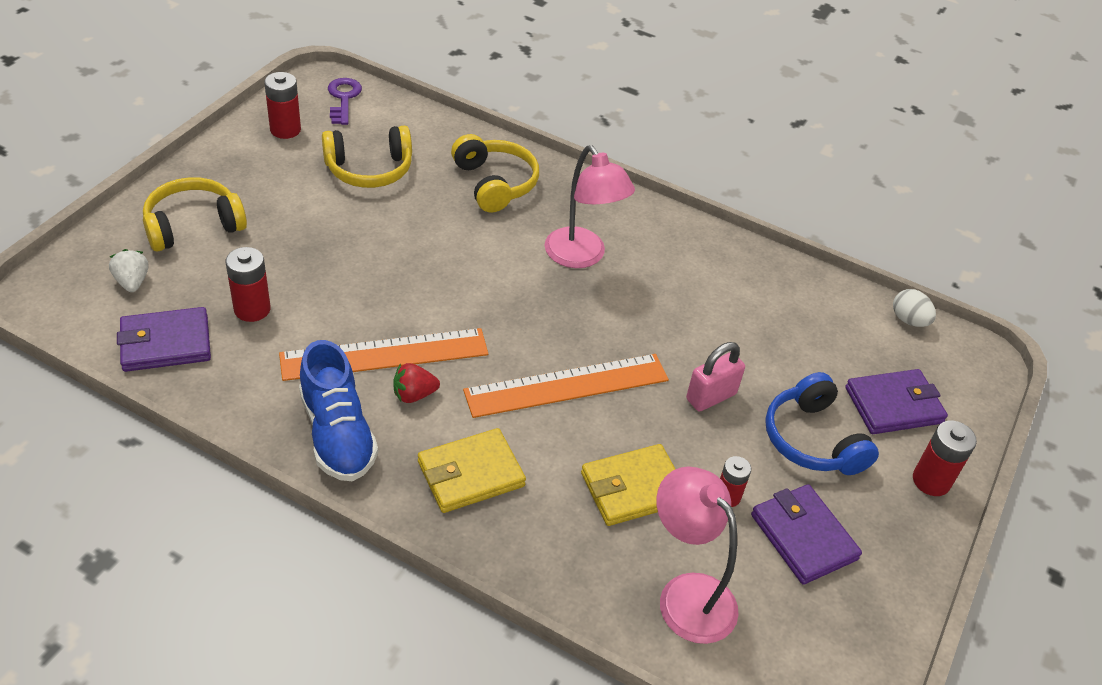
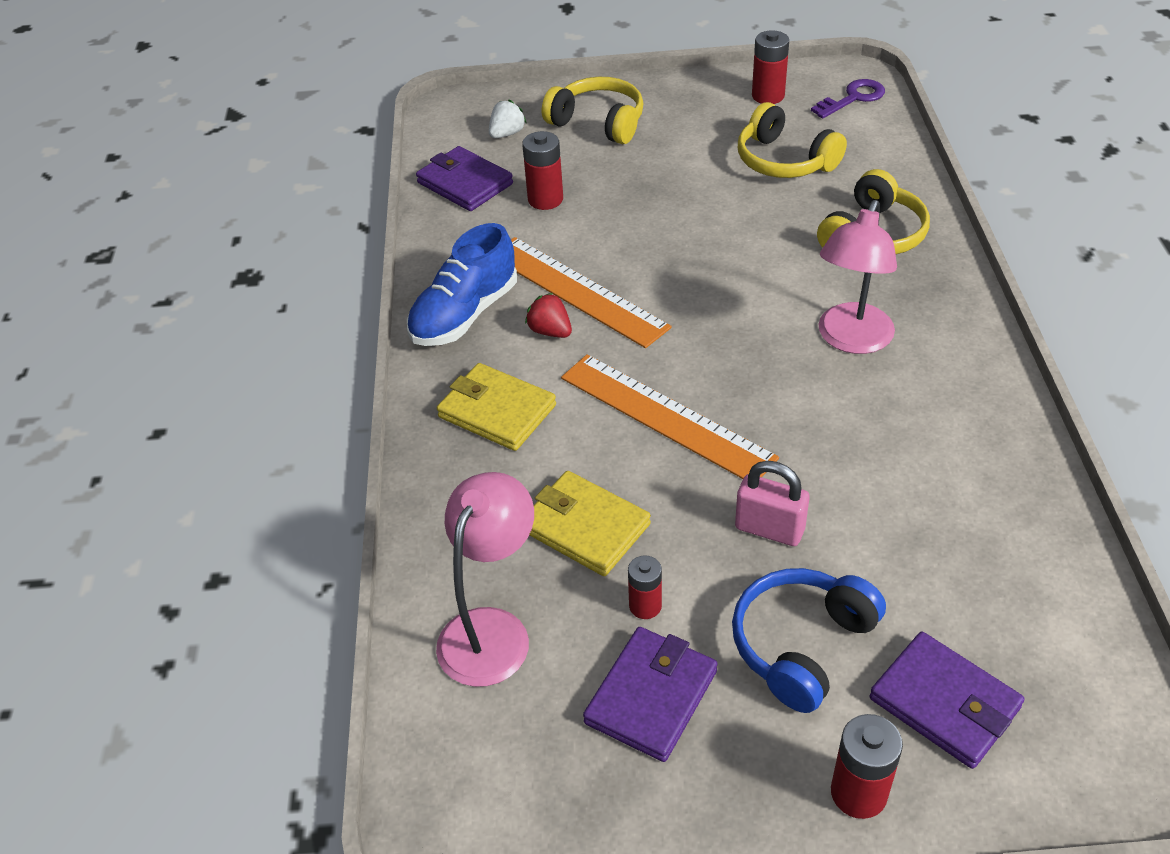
camera: 65 degrees right, 0 degrees up
white egg [893,289,936,327] -> none

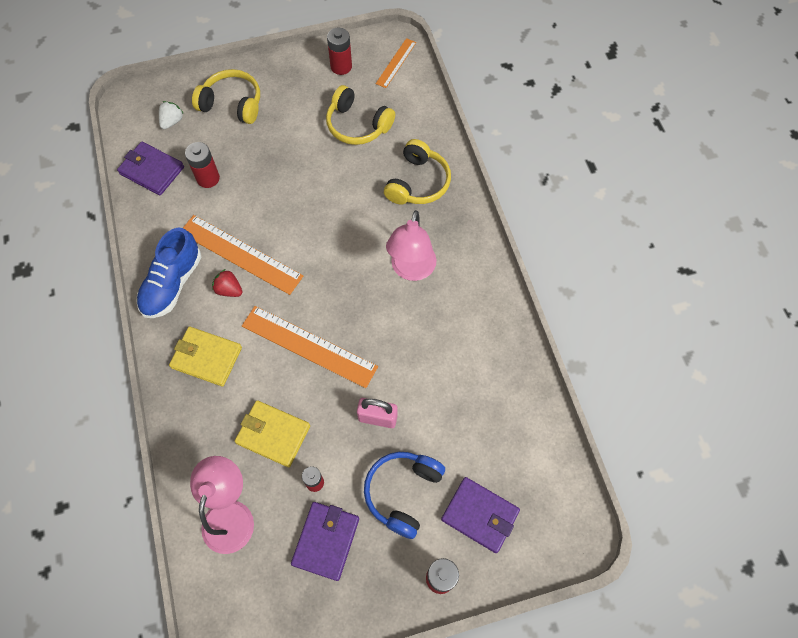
camera: 15 degrees left, 20 degrees up
purple key [811,79,885,119] -> orange ruler [376,38,416,88]

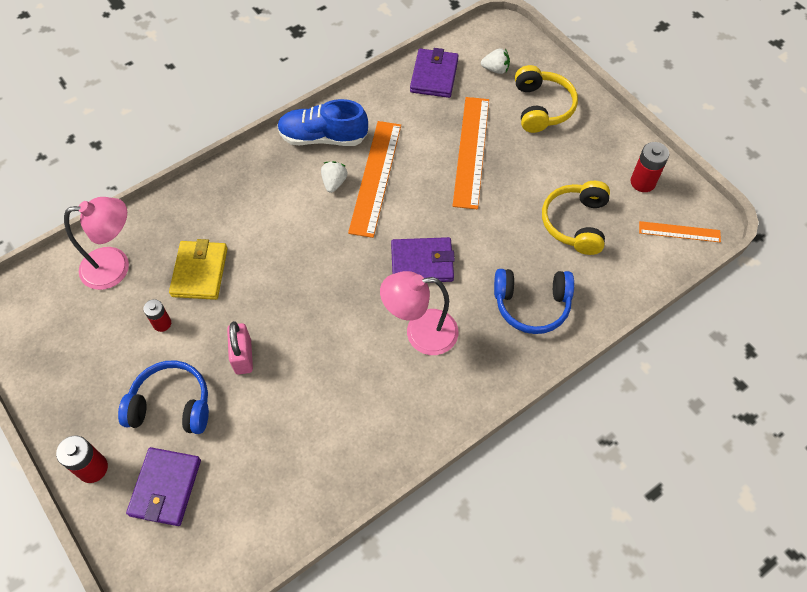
camera: 70 degrees right, 5 degrees down
yellow wallet [169,327,242,386] -> none
red battery [185,142,220,188] -> none
red strawberry [212,269,242,297] -> white strawberry [321,161,347,193]
orange ruler [242,306,378,388] -> orange ruler moved to [453,97,489,209]
purple wallet [291,502,359,581] -> purple wallet moved to [391,237,455,283]
yellow headphones [384,139,451,205] -> blue headphones [494,269,574,334]

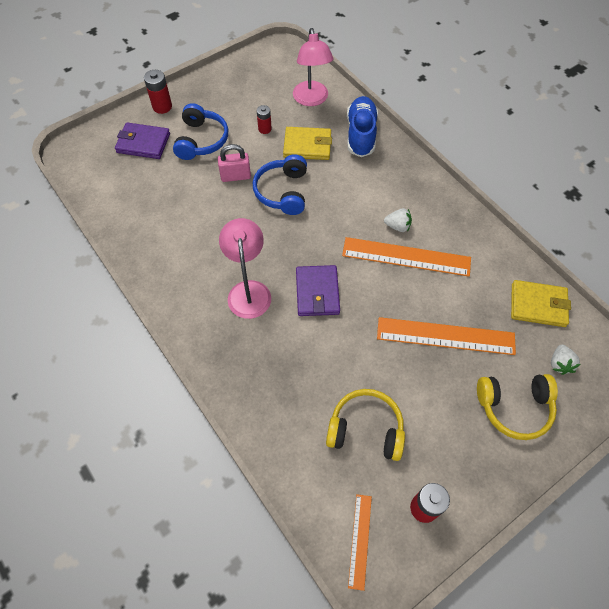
camera: 90 degrees right, 0 degrees up
blue shoe [277,99,368,146] -> blue shoe moved to [347,96,378,157]
purple wallet [410,48,459,98] -> yellow wallet [511,280,571,327]
blue headphones [494,269,574,334] -> blue headphones moved to [253,154,307,215]

